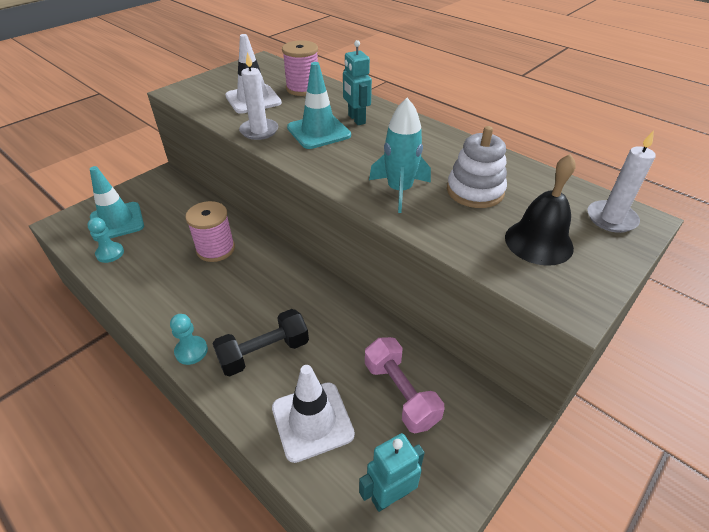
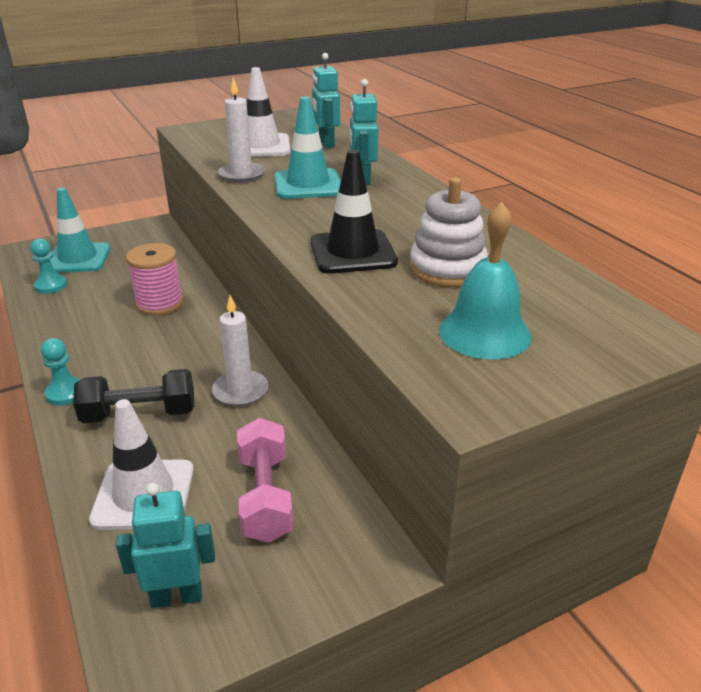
camera: 20 degrees right, 10 degrees down
pink spool [282,40,318,96] -> turquoise robot [312,53,340,148]
turquoise rocket [369,98,431,213] -> black traffic cone [310,150,398,274]
black bell [505,154,575,266] -> turquoise bell [439,202,532,360]
white candle [588,130,656,233] -> white candle moved to [212,295,268,407]

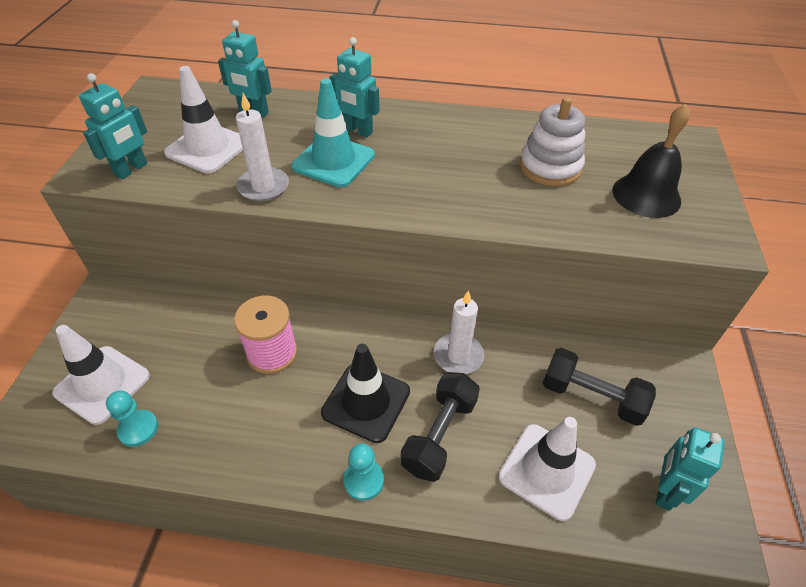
camera: 55 degrees left, 15 degrees up
turquoise traffic cone [50,188,111,273] -> white traffic cone [52,325,150,425]
pink dumbbell [237,418,293,543] -> black dumbbell [543,348,656,426]
black traffic cone [310,150,398,274] -> black traffic cone moved to [321,344,410,443]
turquoise bell [439,202,532,360] -> black bell [613,104,690,218]
none -> turquoise robot [79,73,147,179]

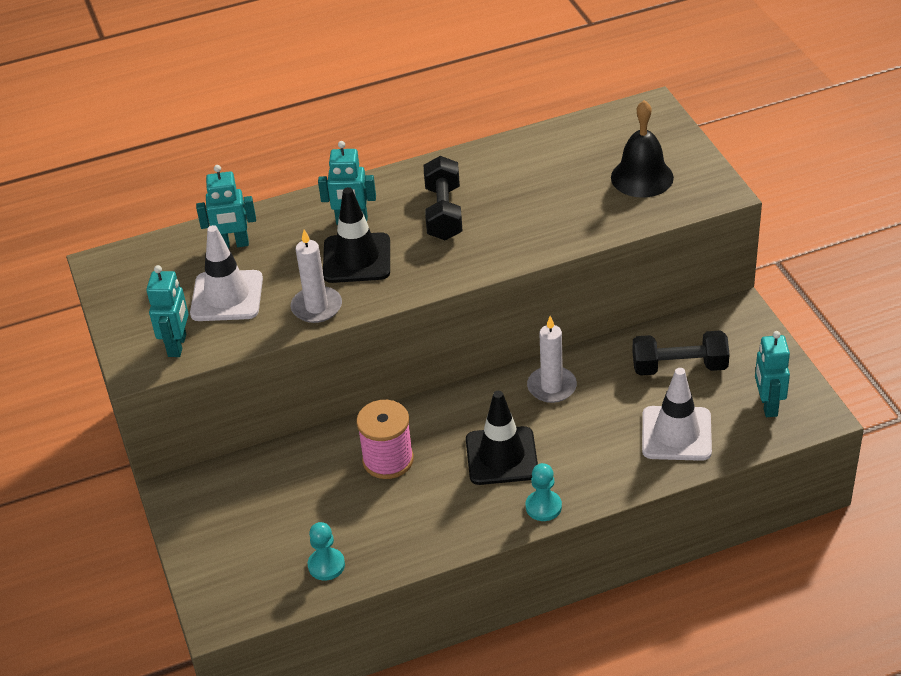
camera: 25 degrees left, 5 degrees down
white traffic cone [52,325,150,425] -> none
turquoise traffic cone [291,79,375,187] -> black traffic cone [323,187,390,283]
black dumbbell [401,372,480,482] -> black dumbbell moved to [424,156,462,241]
white stacking toy [520,97,585,186] -> none

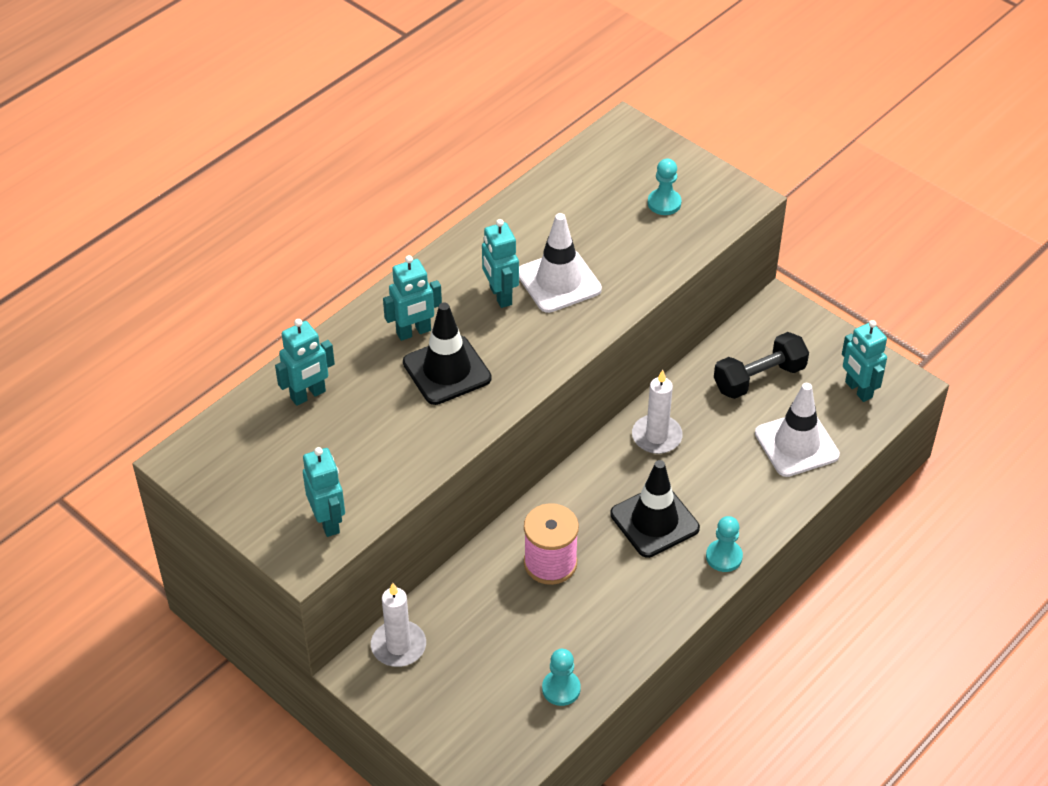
camera: 30 degrees left, 5 degrees up
white traffic cone [190,225,263,321] -> white traffic cone moved to [519,213,602,313]
white candle [290,229,342,323] -> white candle moved to [371,583,426,667]
black dumbbell [424,156,462,241] -> turquoise robot [482,219,519,308]
black bell [611,100,674,198] -> turquoise pawn [648,159,682,215]

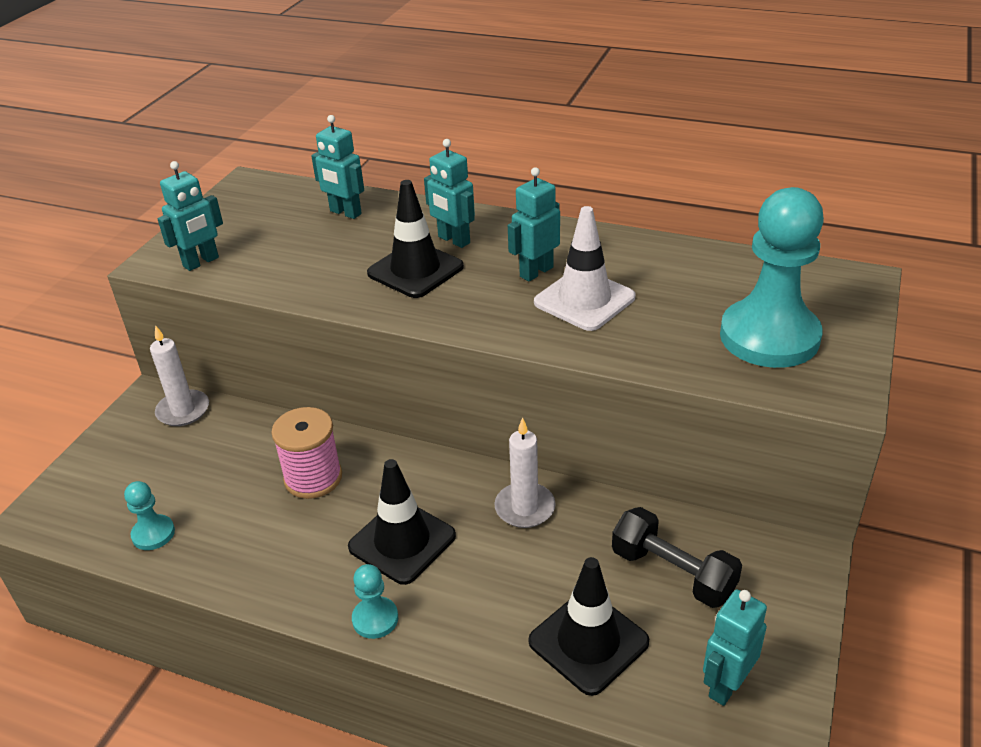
camera: 70 degrees right, 10 degrees down
turquoise pawn [648,159,682,215] -> turquoise pawn [720,187,824,368], size x2.27
white traffic cone [755,383,840,477] -> black traffic cone [528,557,649,696]

